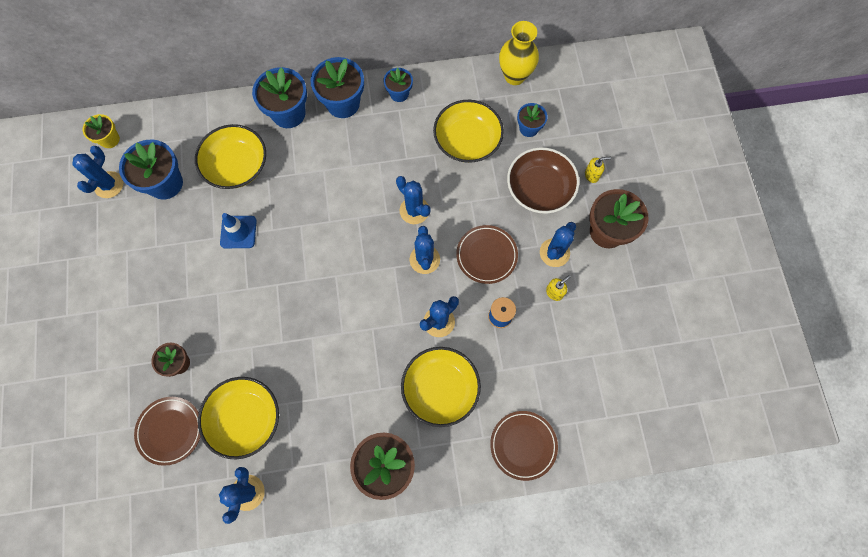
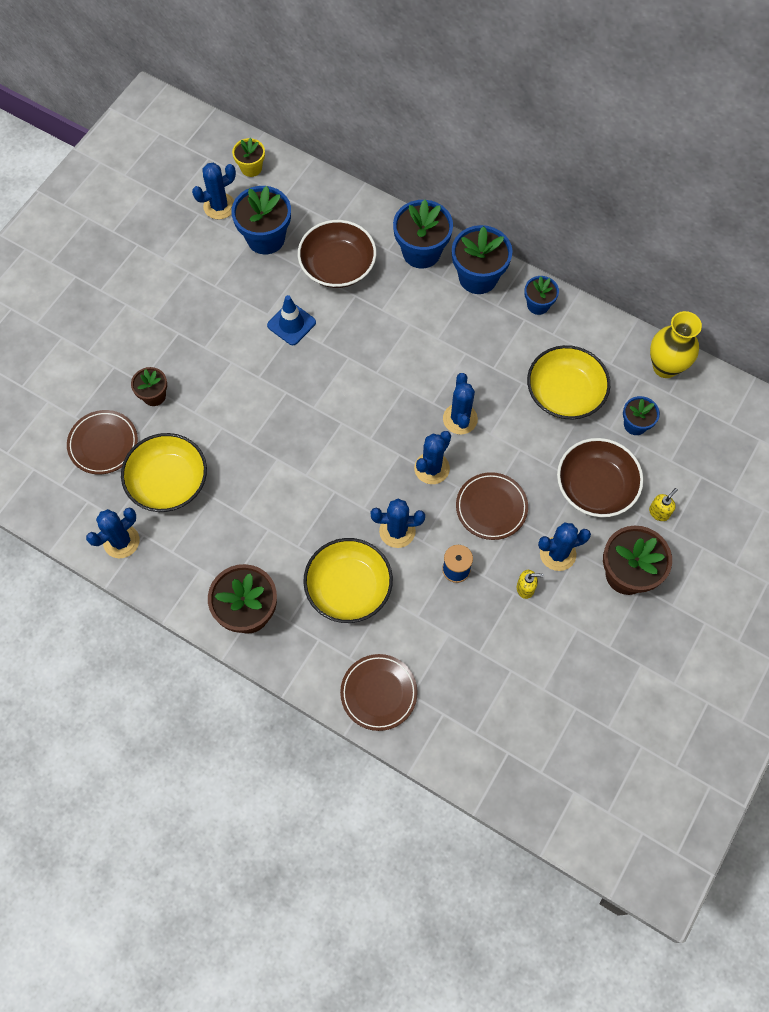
camera: 40 degrees right, 5 degrees down
yellow bowl [195,124,266,189] -> brown bowl [298,220,376,288]
yellow soap dispenser [585,156,611,183] -> yellow soap dispenser turned 75 degrees counterclockwise [649,488,678,521]

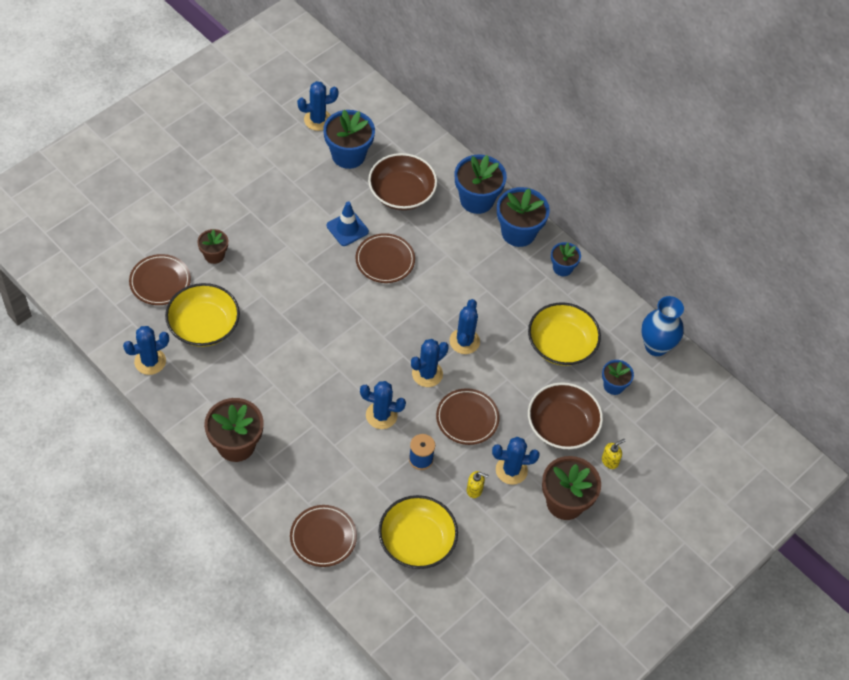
camera: 10 degrees right, 10 degrees down
yellow flower pot [232,138,265,177] -> none
yellow bowl [303,538,393,623] -> yellow bowl moved to [378,495,458,569]
yellow vase [650,311,702,378] -> blue vase [641,296,684,356]
none -> brown plate [355,233,415,283]

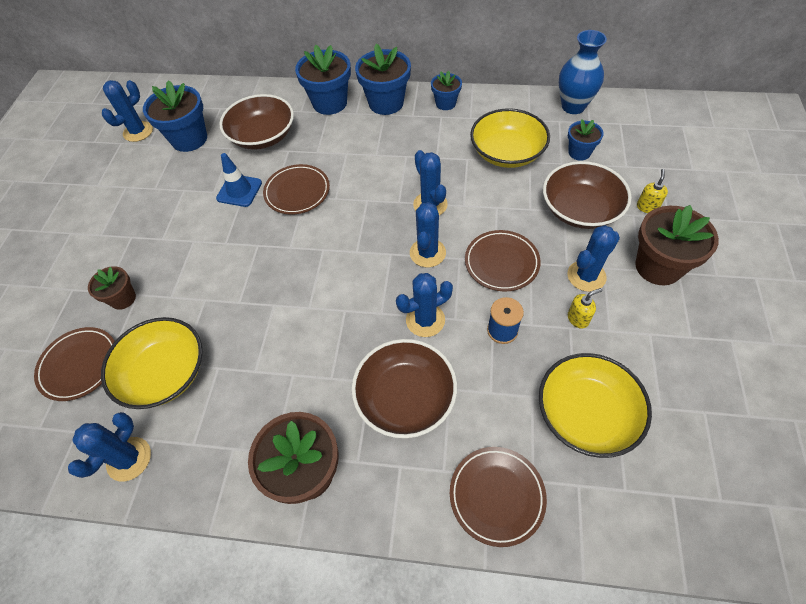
camera: 30 degrees left, 0 degrees up
none -> brown bowl [352,339,457,438]

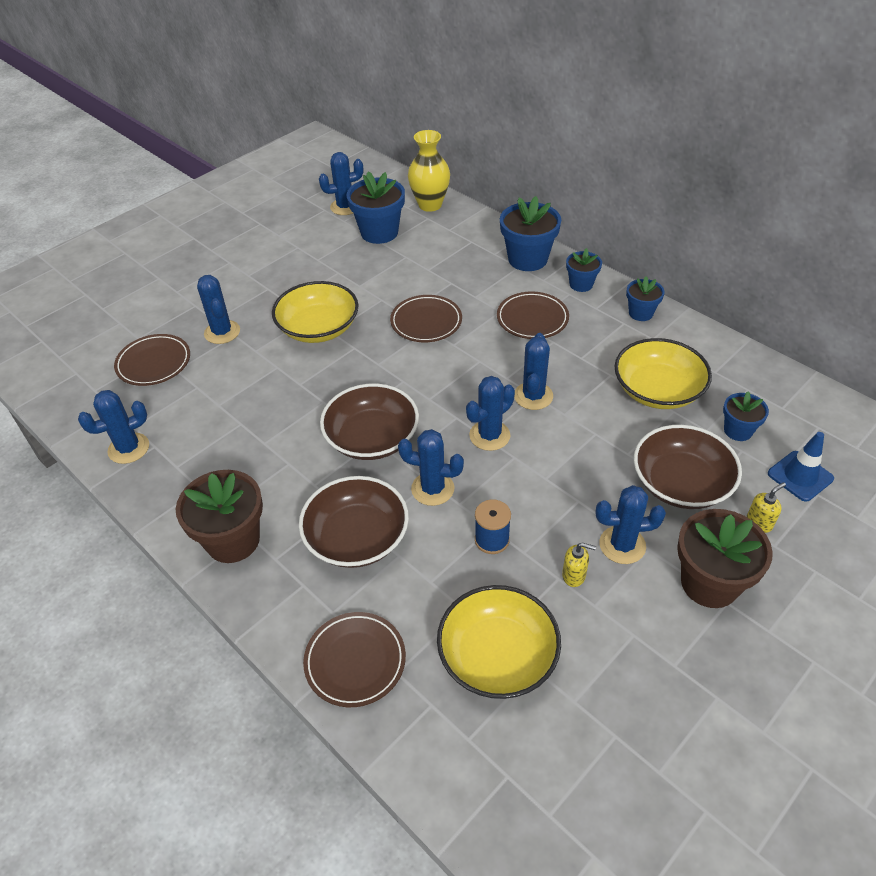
camera: 35 degrees right, 10 degrees down
brown flower pot [88,266,136,310] -> blue cactus [197,275,240,344]
yellow bowl [101,317,203,409] -> yellow bowl moved to [272,281,359,343]
blue traffic cone [216,153,262,207] -> blue traffic cone moved to [768,432,834,502]
brown bowl [219,94,294,150] -> brown bowl moved to [320,384,419,460]
blue flower pot [355,44,411,115] -> blue flower pot [566,248,602,292], size x0.57
brown plate [465,230,541,291] -> brown plate moved to [497,292,569,339]
blue vase [559,30,607,114] -> none
none -> yellow vase [408,130,450,212]

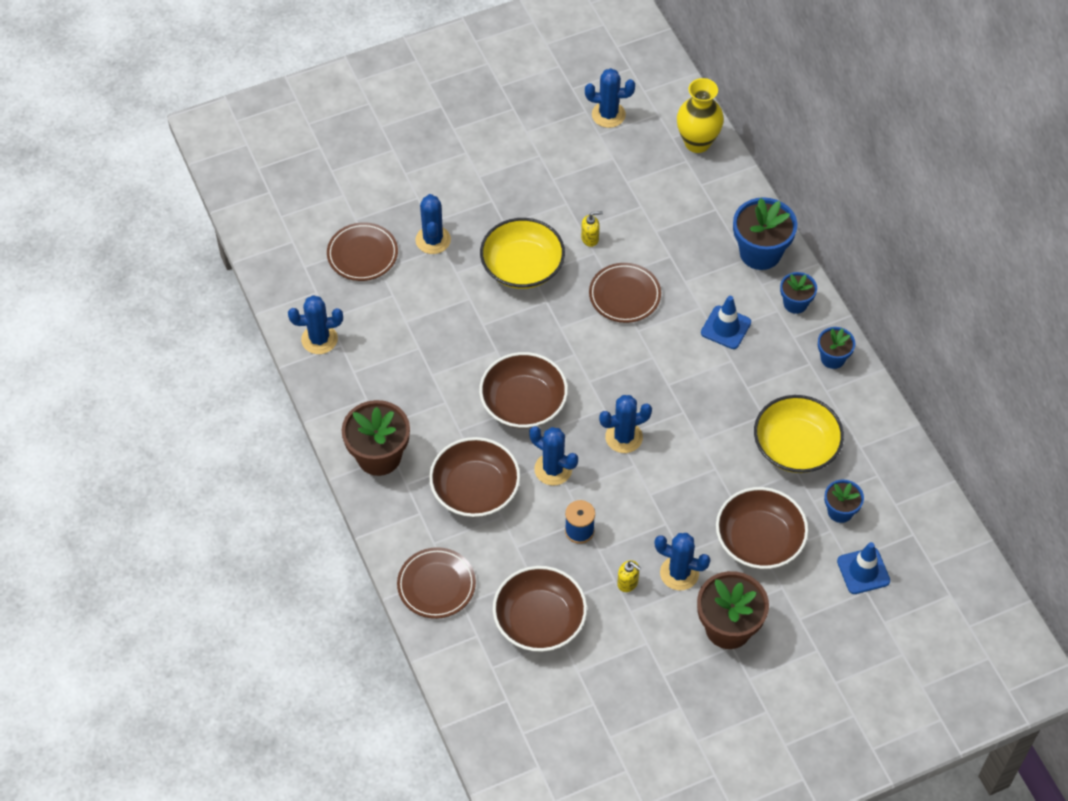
camera: 20 degrees right, 10 degrees up
blue flower pot [346,171,405,244] -> none
yellow bowl [437,585,561,699] -> brown bowl [493,566,587,652]
brown plate [497,292,569,339] -> blue traffic cone [701,296,751,349]
blue cactus [514,333,553,410] -> none
yellow soap dispenser [747,482,786,533] -> yellow soap dispenser moved to [581,211,603,247]

